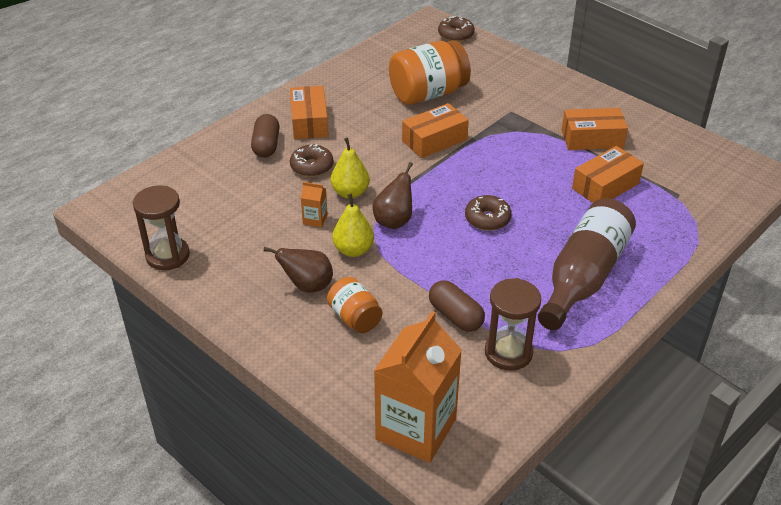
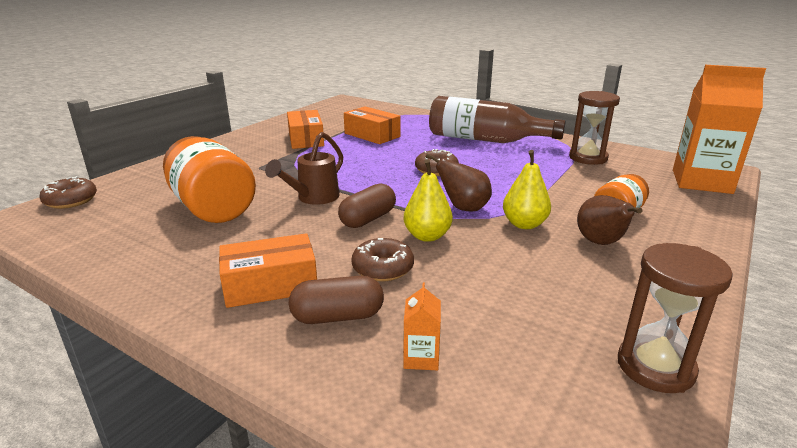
camera: 100 degrees left, 15 degrees down
orange carton [301,182,328,228] -> orange carton moved to [403,283,441,370]
orange box [402,103,469,158] -> brown watering can [265,132,343,205]
brown capsule [429,280,485,332] -> brown capsule moved to [338,183,396,228]

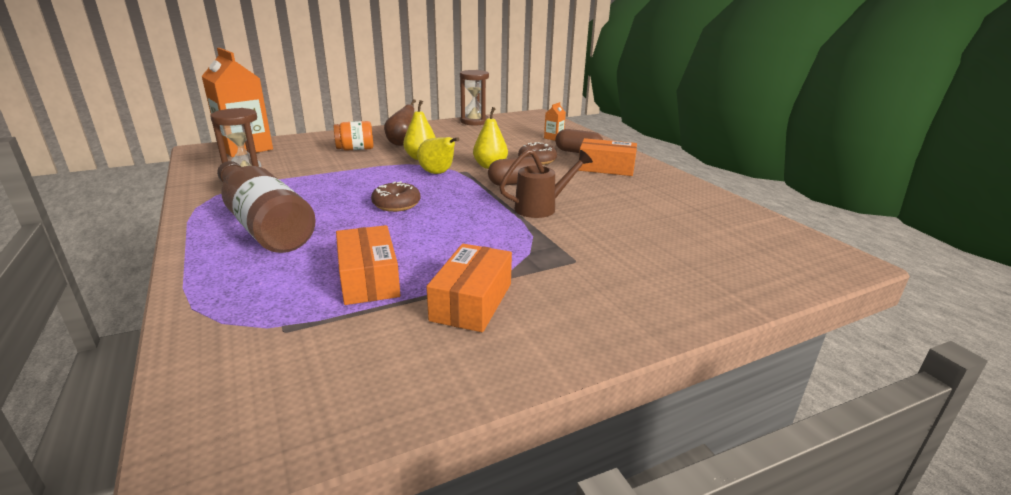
camera: 150 degrees left, 0 degrees up
brown donut [40,176,97,209] -> none
orange jar [163,136,256,223] -> none
brown pear [425,154,492,211] -> yellow pear [417,137,459,174]

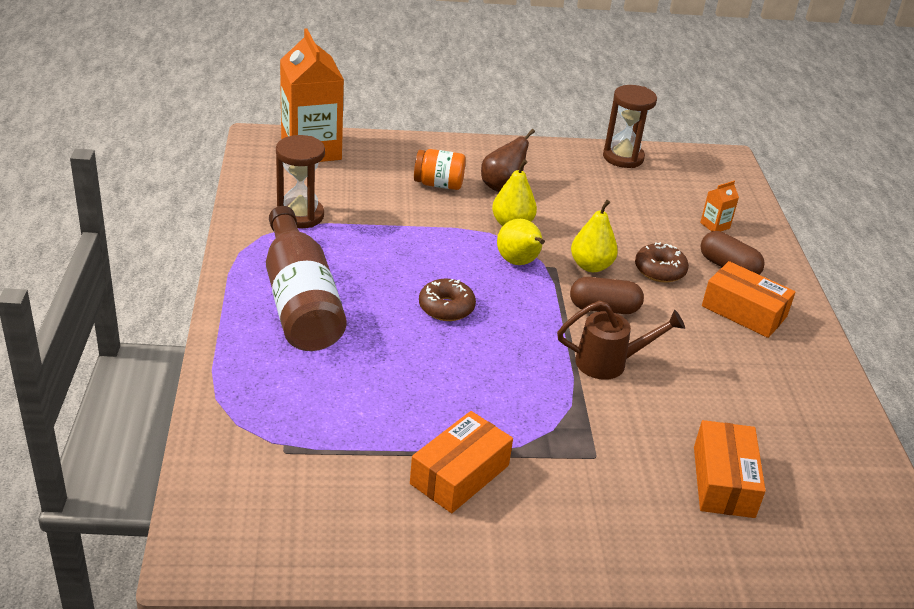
camera: 20 degrees right, 10 degrees up
orange box [336,225,400,305] -> orange box moved to [694,420,766,518]

